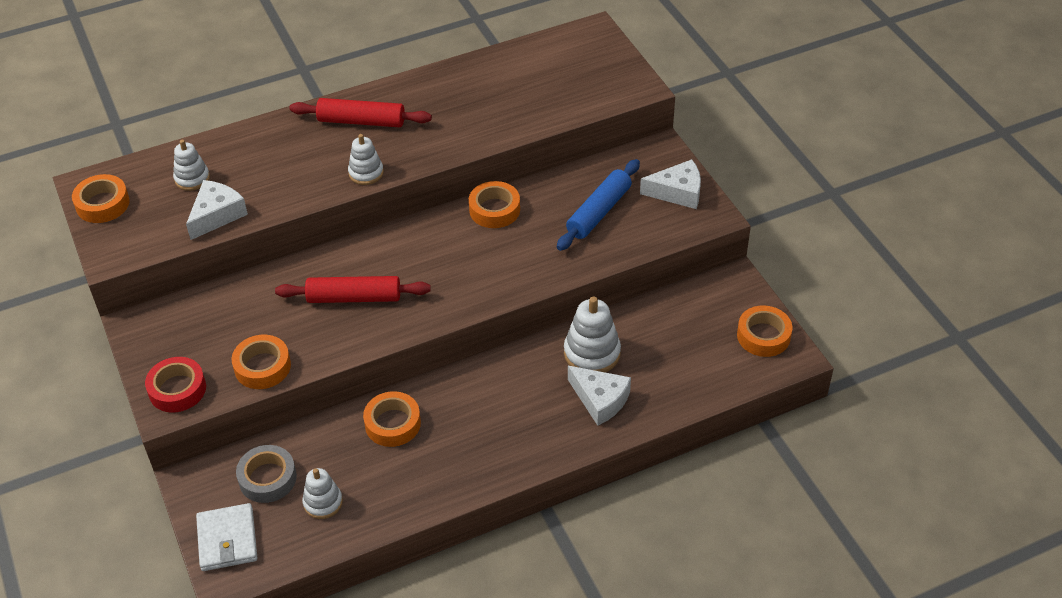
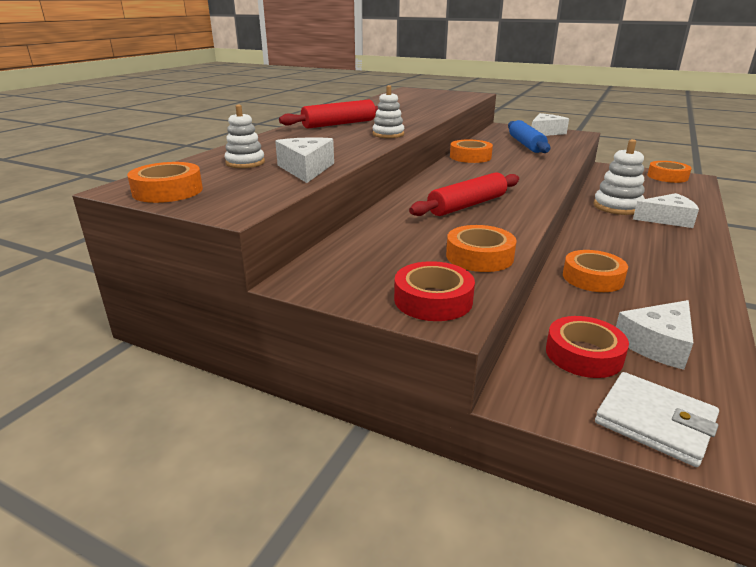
camera: 40 degrees left, 20 degrees down
grey tape [236,445,297,503] -> red tape [546,316,629,378]
white stacking toy [302,468,343,519] -> white cheese [616,300,693,370]

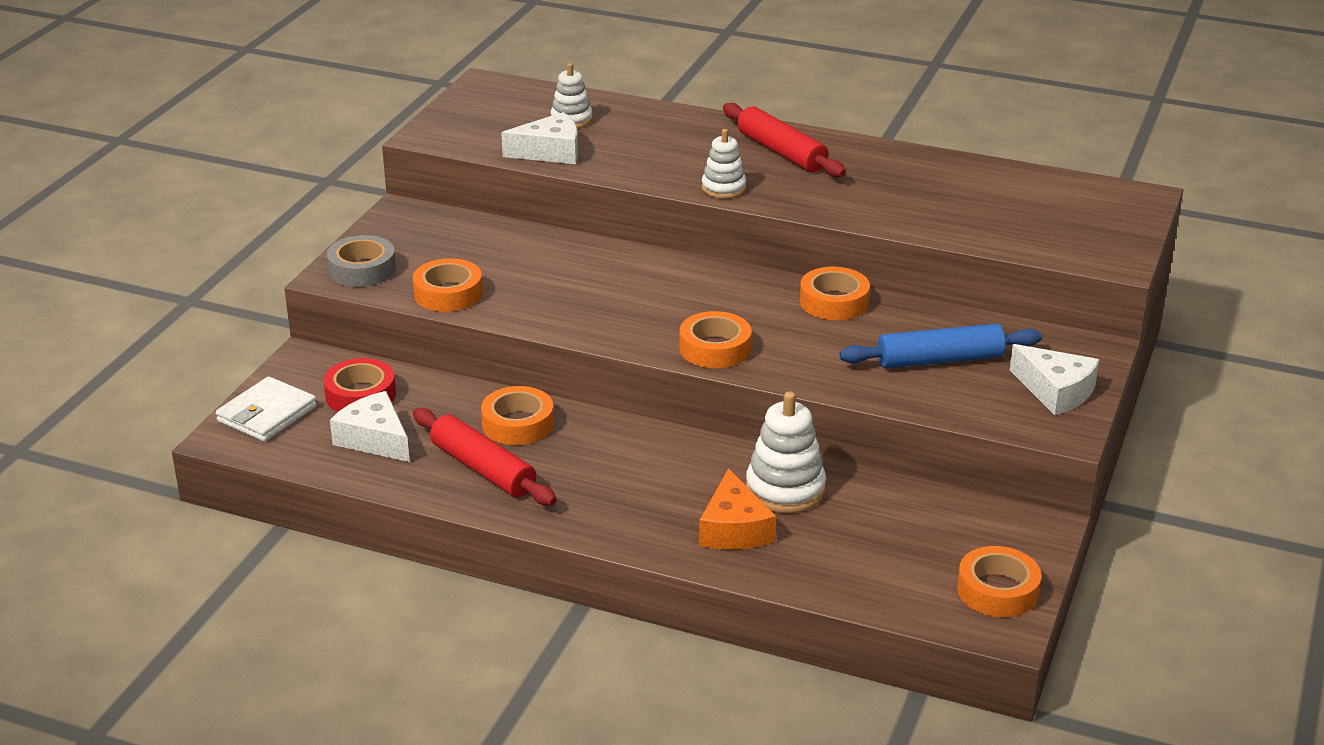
camera: 85 degrees right, 5 degrees up
orange tape [127,162,203,203] -> orange tape moved to [679,311,752,368]
red tape [394,261,475,321] -> grey tape [327,235,396,287]
red rolling pin [409,172,519,216] -> red rolling pin moved to [413,408,557,506]
white cheese [633,193,699,228] -> orange cheese [699,468,776,550]

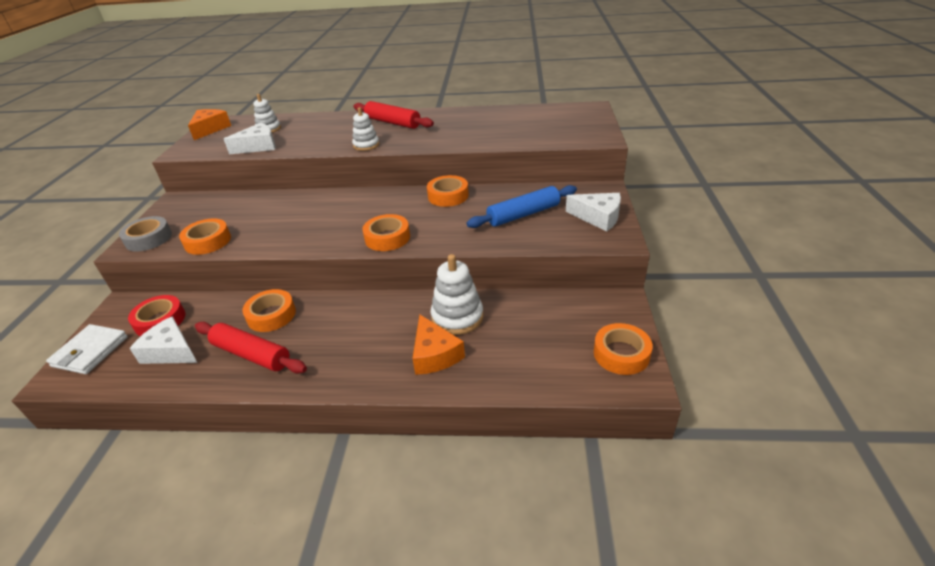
camera: 15 degrees left, 5 degrees up
none -> orange cheese [188,109,231,140]

